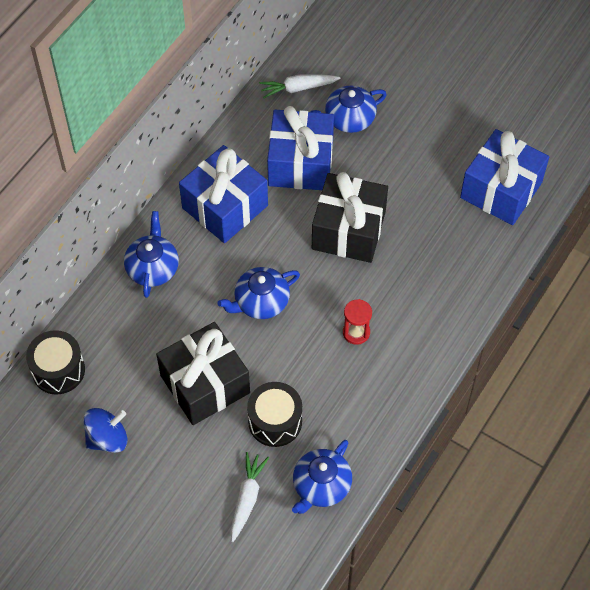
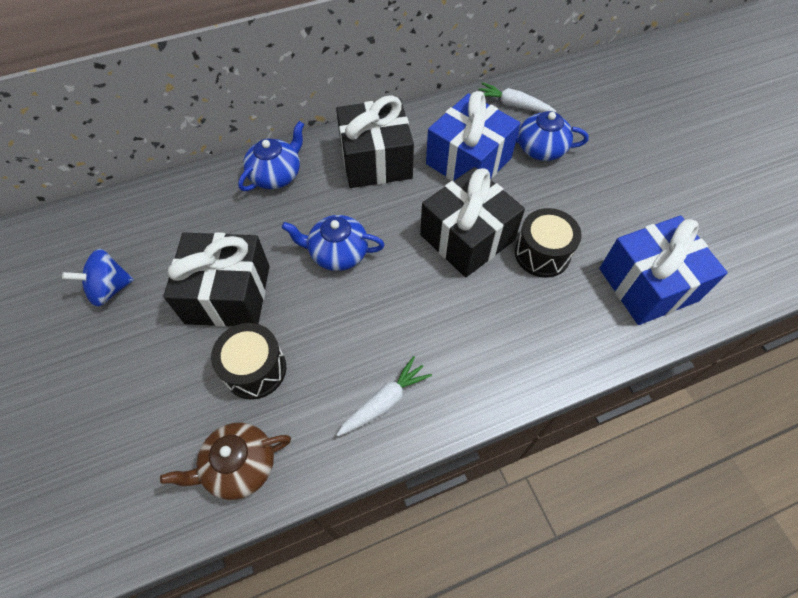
camera: 35 degrees right, 0 degrees up
black drum [26,330,85,395] -> black drum moved to [515,208,582,278]
blue spinning top [83,408,127,453] -> blue spinning top turned 150 degrees clockwise [62,249,134,307]
blue gift [179,145,268,243] -> black gift [336,95,414,188]
white carrot [230,452,269,542] -> white carrot moved to [336,356,432,436]
blue teapot [292,440,352,514] -> brown teapot [160,423,291,500]
red hourglass [343,299,372,345] -> none

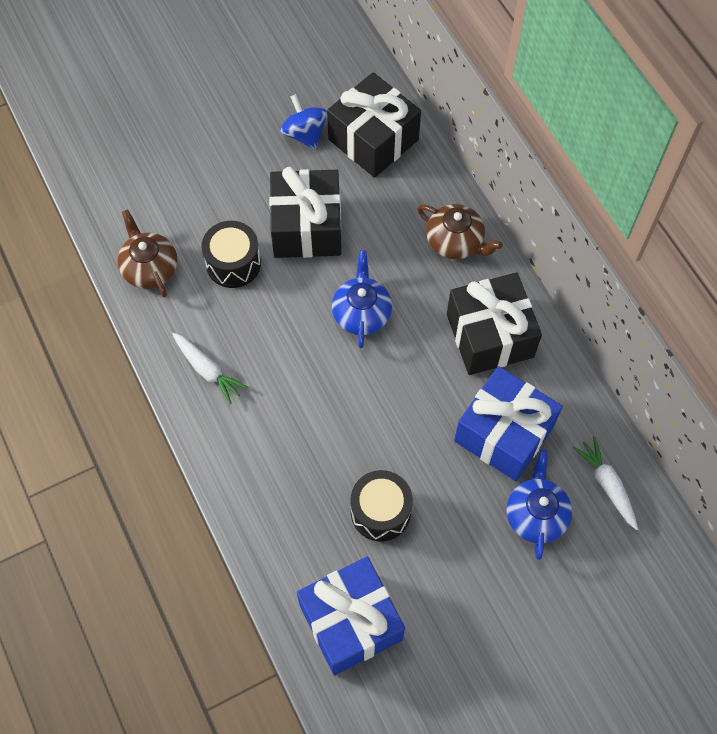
camera: 85 degrees right, 5 degrees up
blue teapot [238,121,304,191] -> brown teapot [417,204,503,259]
black gift [420,167,525,277] -> black gift moved to [327,72,421,178]
white carrot [479,82,556,112] -> white carrot turned 45 degrees counterclockwise [573,436,638,530]

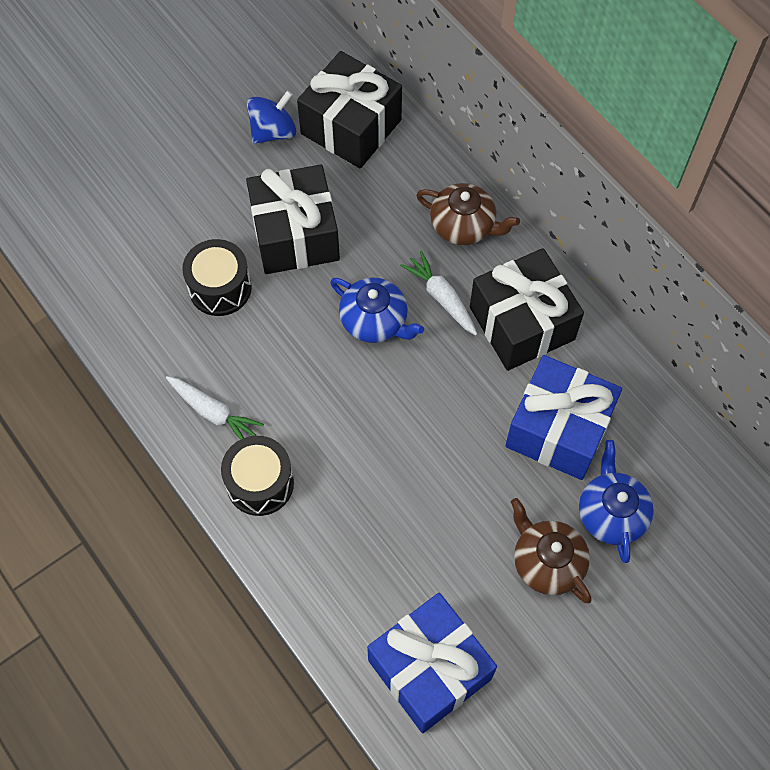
camera: 10 degrees left, 0 degrees up
brown teapot [117,209,177,297] -> brown teapot moved to [511,498,592,603]
blue spinning top [280,94,327,149] -> blue spinning top turned 90 degrees clockwise [247,91,296,144]
blue teapot [332,250,392,348] -> blue teapot turned 135 degrees clockwise [330,278,424,343]
black drum [351,470,413,542] -> black drum moved to [221,436,294,516]
white carrot [573,436,638,530] -> white carrot moved to [400,251,477,335]

